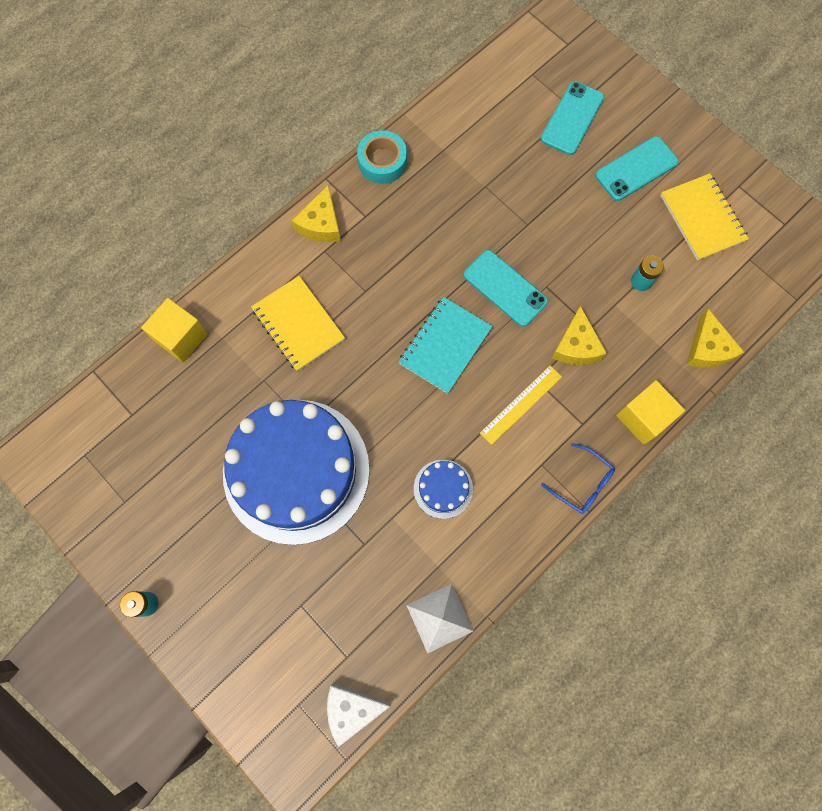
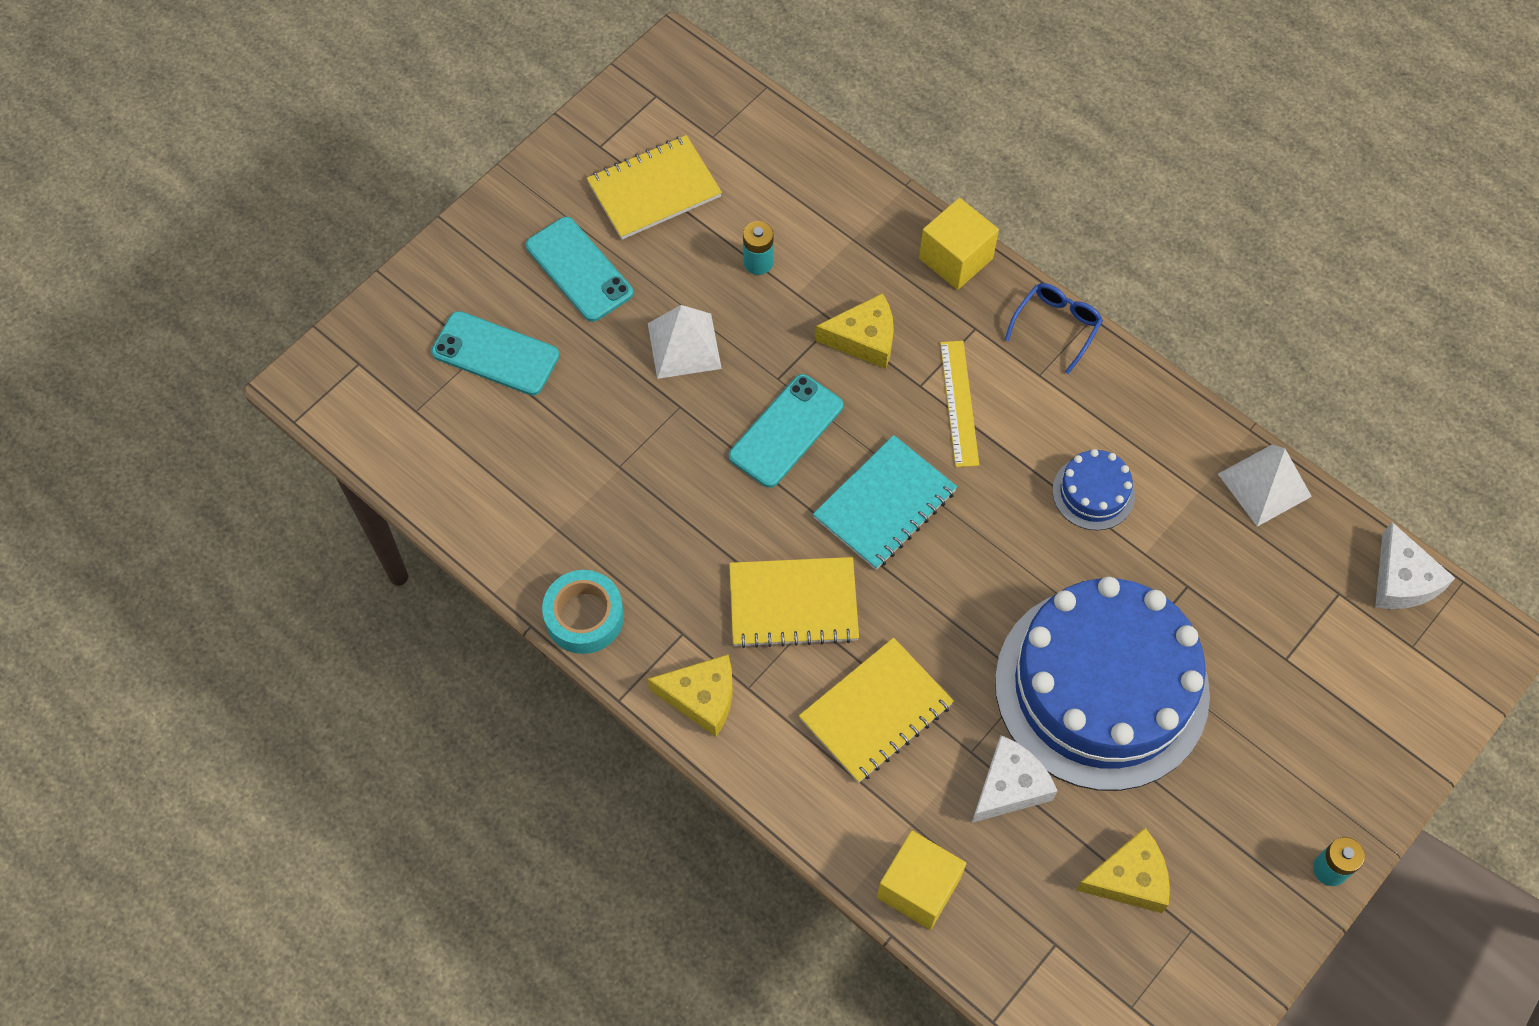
camera: 95 degrees left, 10 degrees down
turquoise notebook [399,297,493,394] -> turquoise notebook turned 75 degrees counterclockwise [813,435,957,570]
yellow ruler [480,366,562,445] -> yellow ruler turned 45 degrees clockwise [940,341,979,467]
yellow cheese [686,309,744,368] -> yellow cheese moved to [1076,828,1170,913]
none -> white pyramid [648,305,722,379]
none -> yellow notebook [729,557,859,648]
none -> white cheese [972,735,1058,823]

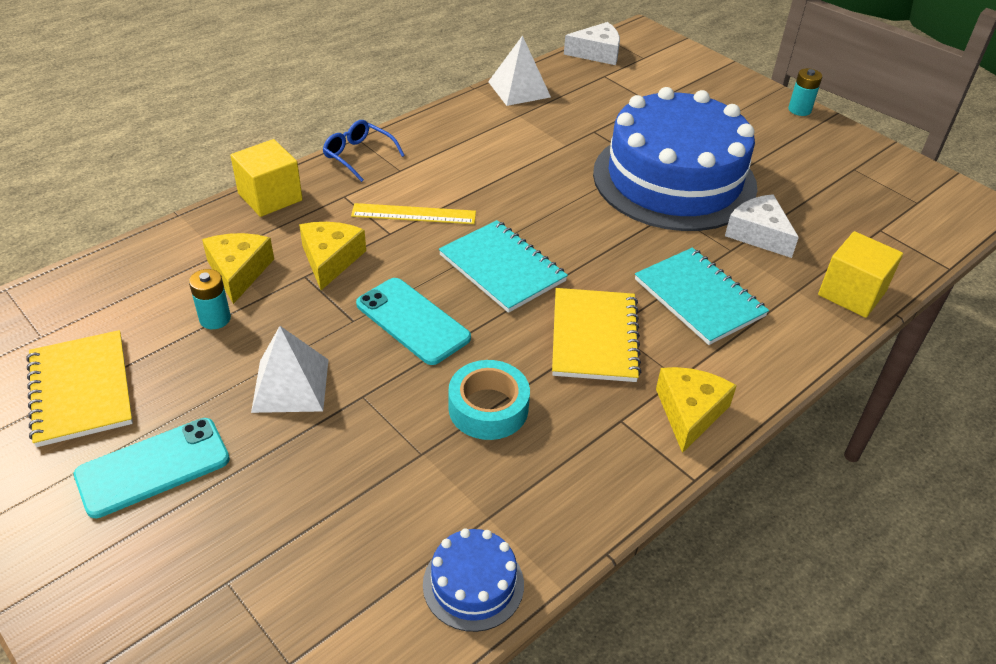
camera: 85 degrees left, 20 degrees down
turquoise phone [431,311,559,396] -> none
turquoise tape [542,570,624,654] -> turquoise tape moved to [448,360,530,440]
yellow notebook [799,638,954,783] -> turquoise notebook [635,248,769,345]
blue cake [1053,449,1135,530] -> blue cake moved to [423,528,524,632]
yellow cheese [1076,828,1170,913] -> yellow cheese moved to [202,233,274,304]

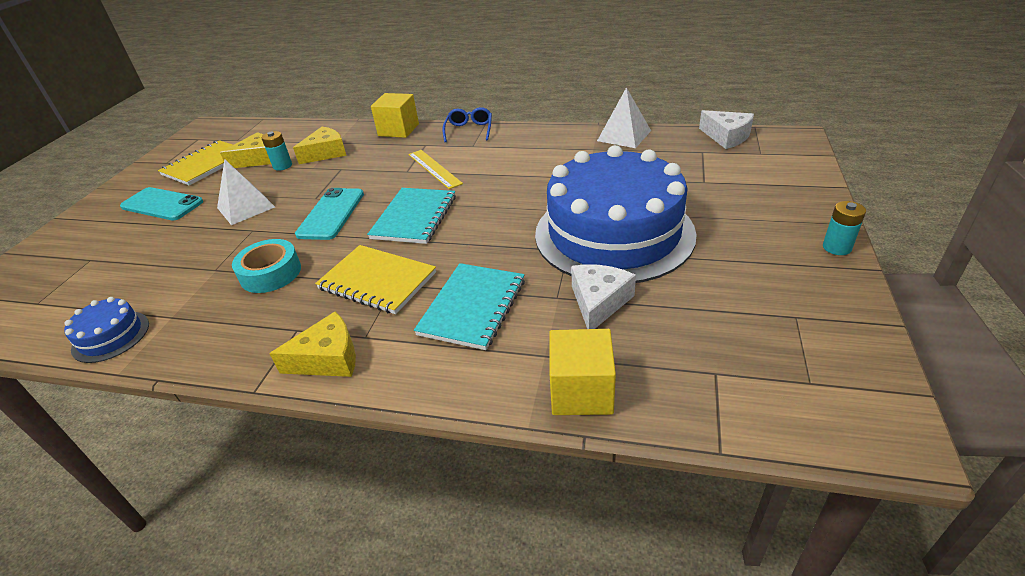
camera: 60 degrees right, 5 degrees down
yellow cheese [299,222,366,290] -> yellow cheese moved to [220,132,271,168]
yellow notebook [552,288,641,382] -> yellow notebook turned 60 degrees clockwise [315,245,436,314]

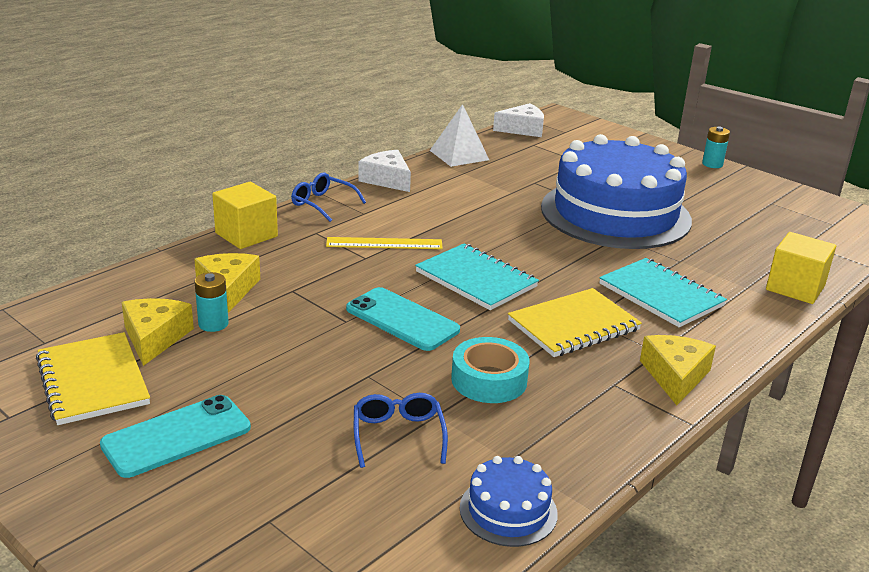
camera: 65 degrees left, 10 degrees down
white pyramid [217,159,275,225] -> none
white cheese [571,264,636,329] -> white cheese moved to [358,150,411,192]
none -> blue glasses [354,393,448,468]

